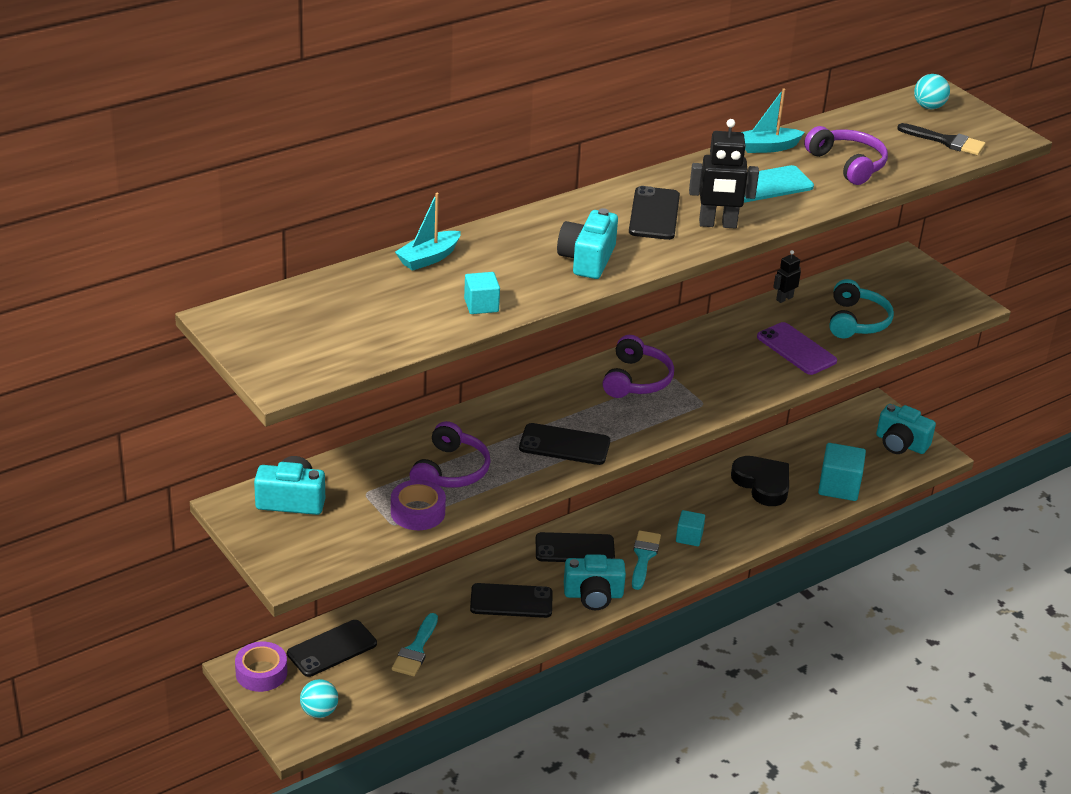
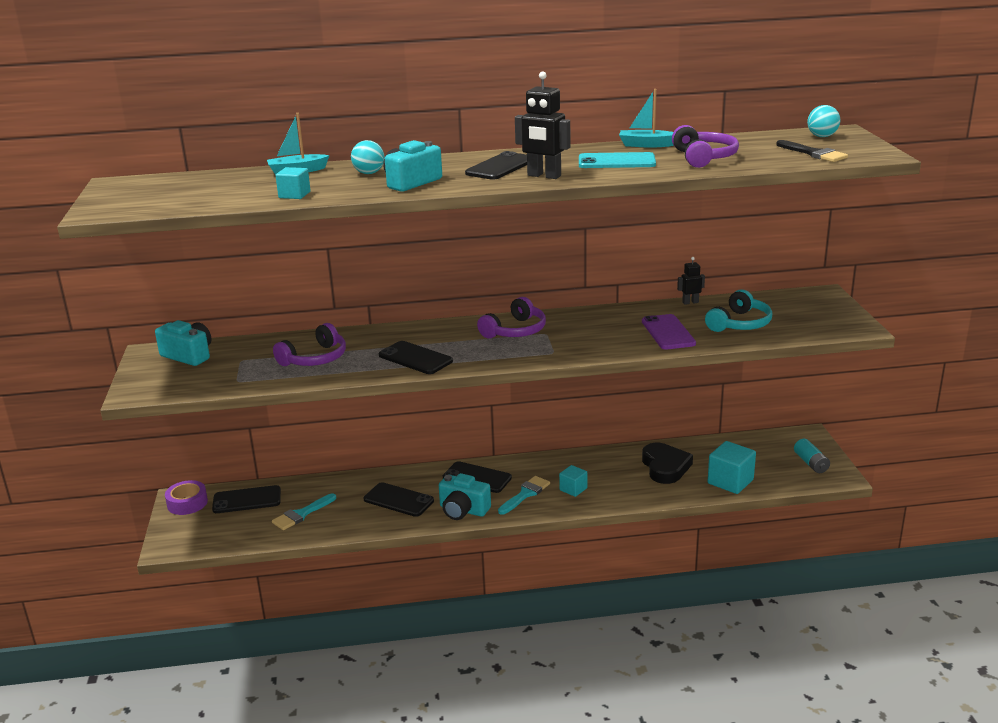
camera: 30 degrees right, 10 degrees down
turquoise ball [300,679,338,718] -> turquoise ball moved to [351,140,385,174]
purple tape [391,480,446,530] -> none
turquoise camera [876,404,936,454] -> turquoise battery [794,439,830,473]

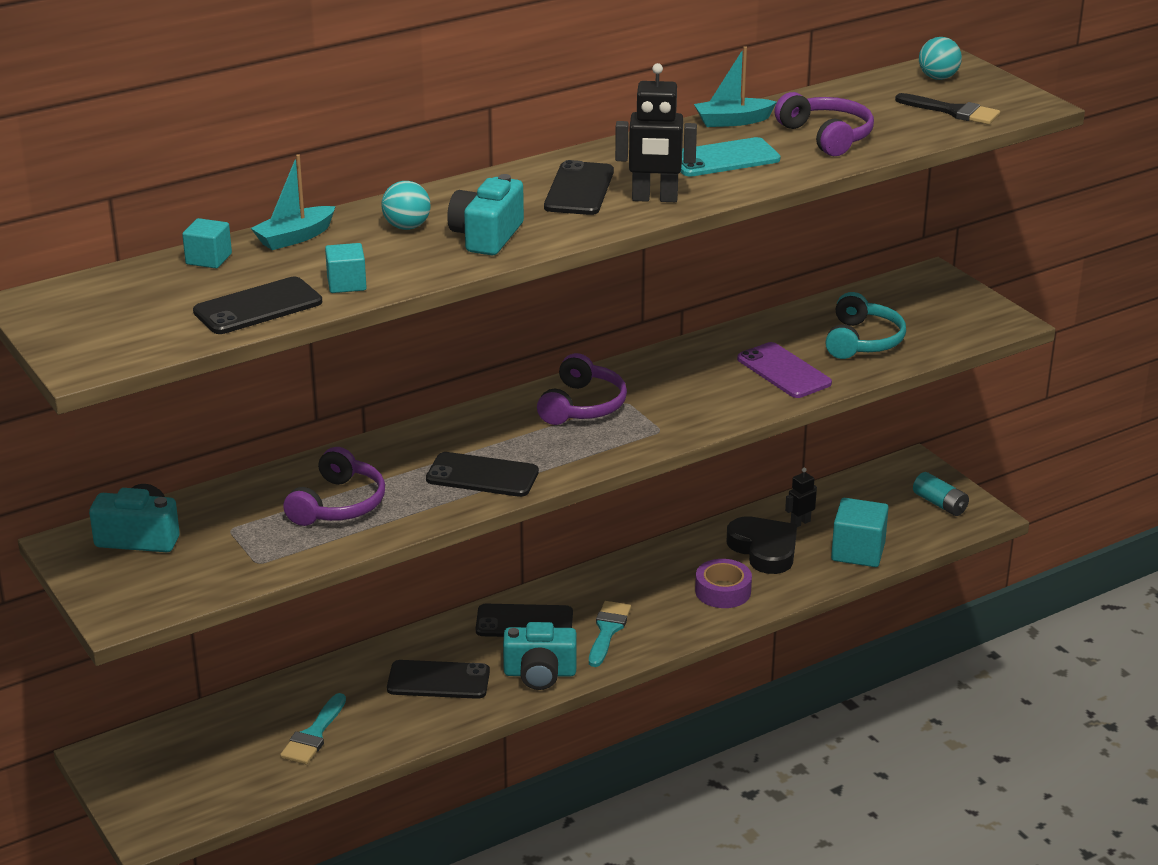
camera: 25 degrees left, 5 degrees up
purple tape [165,480,208,515] -> purple tape moved to [695,559,752,608]
black phone [212,485,281,513] -> black phone moved to [193,277,322,334]
turquoise cube [559,465,587,497] -> turquoise cube moved to [182,218,232,268]
black robot [677,257,705,305] -> black robot moved to [785,468,817,527]

